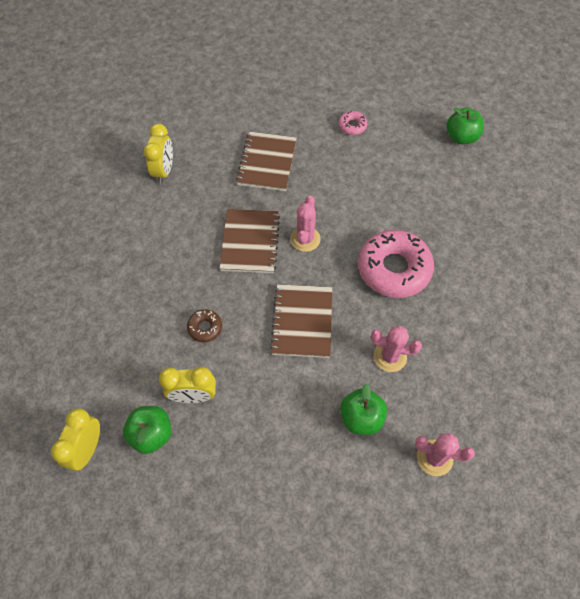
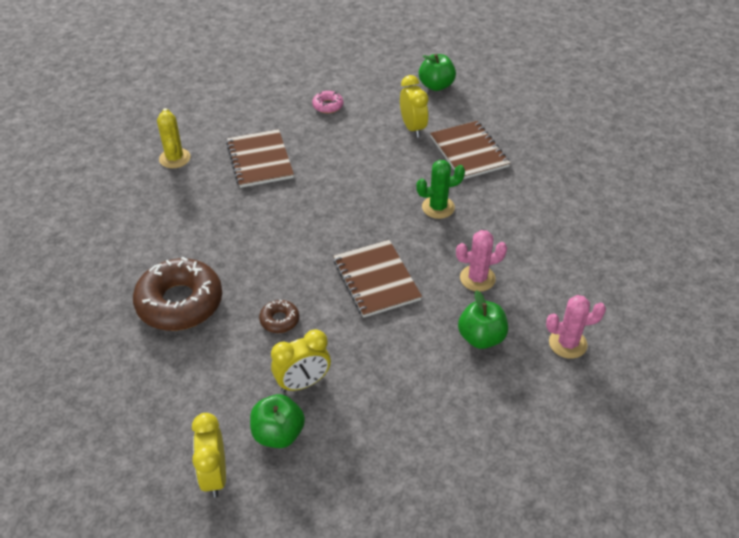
camera: 25 degrees left, 15 degrees down
yellow clock [144,124,173,184] -> yellow clock moved to [400,75,428,138]
brown notebook [220,209,280,273] -> brown notebook moved to [430,121,510,179]
pink cactus [290,196,321,252] -> none
pink donut [358,230,434,298] -> green cactus [416,160,465,219]
none -> brown donut [133,257,222,331]
none -> yellow cactus [157,108,190,168]

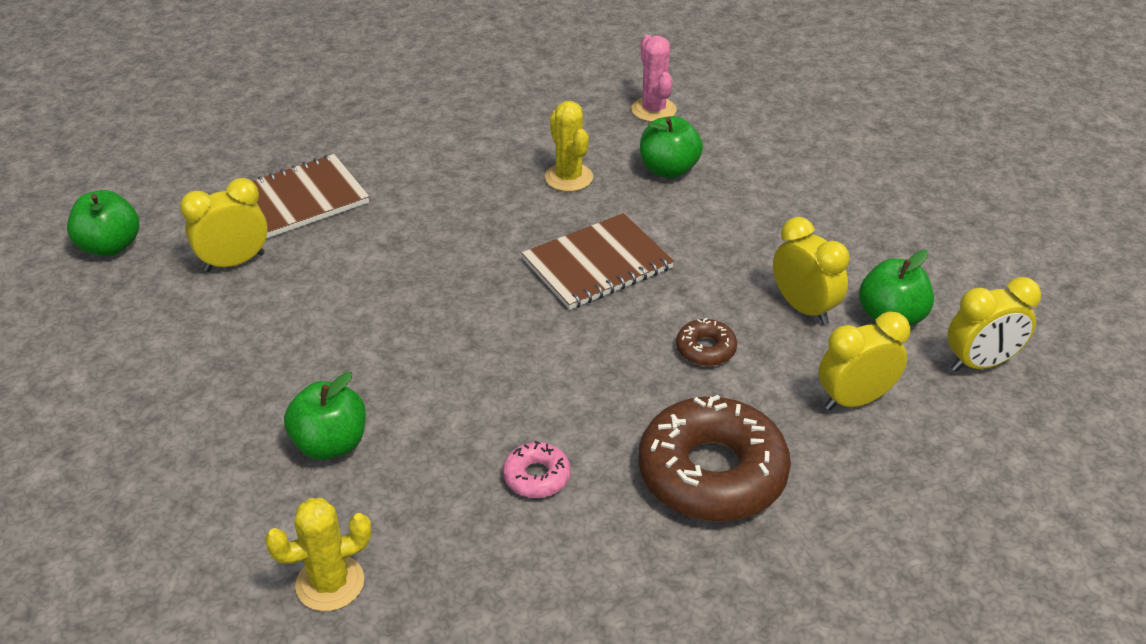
camera: 100 degrees left, 5 degrees down
brown notebook [226,129,294,188] -> green apple [284,372,366,460]
pink donut [312,91,343,113] -> pink donut moved to [503,441,571,498]
green cactus [416,160,465,219] -> none
pink cactus [456,230,507,291] -> yellow cactus [545,101,593,192]
none -> yellow clock [818,311,910,411]

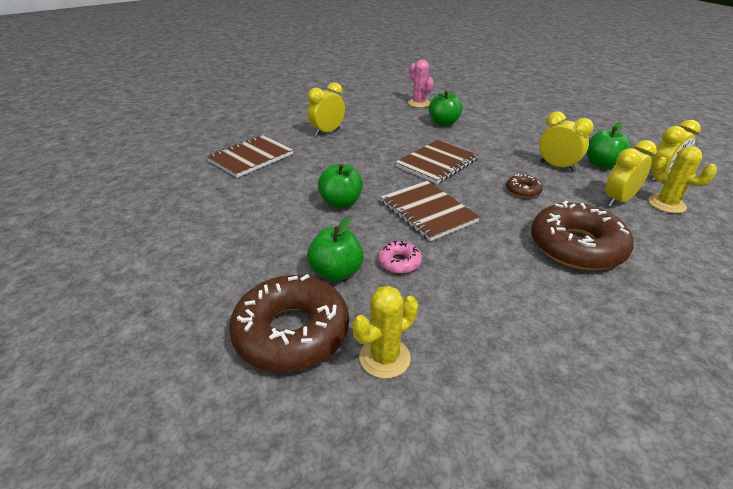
camera: 15 degrees left, 5 degrees down
green apple [67,190,139,256] -> green apple moved to [318,164,363,208]
yellow clock [180,178,268,272] -> yellow clock moved to [307,82,345,136]
pink donut [503,441,571,498] -> pink donut moved to [378,241,422,274]
yellow cactus [545,101,593,192] -> yellow cactus moved to [648,146,717,213]
none -> brown donut [229,274,349,372]
none -> brown notebook [380,181,480,241]

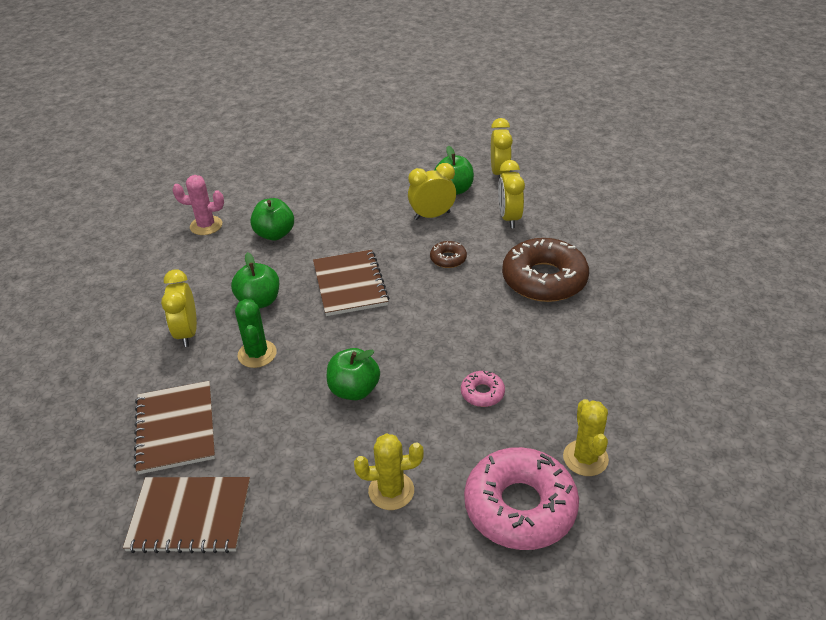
camera: 55 degrees left, 5 degrees up
brown donut [229,274,349,372] -> pink donut [464,447,579,550]
green apple [307,216,364,282] -> green apple moved to [231,252,279,309]
brown notebook [380,181,480,241] -> brown notebook moved to [123,477,250,553]
yellow cactus [648,146,717,213] -> yellow cactus moved to [354,433,424,510]
none -> green cactus [235,299,277,368]

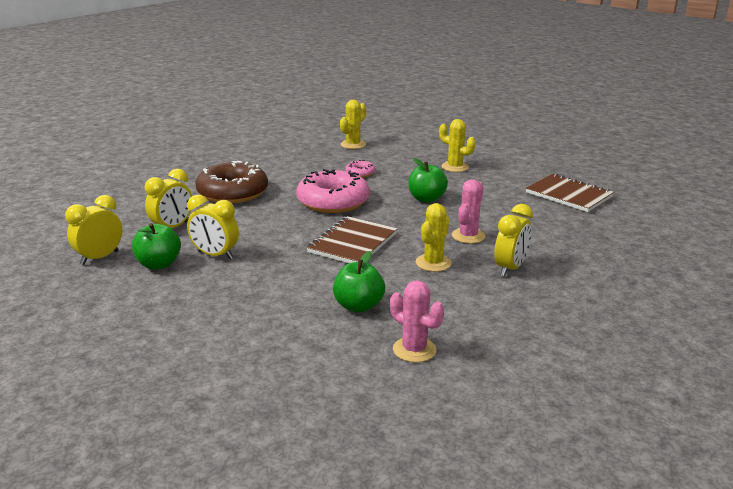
camera: 140 degrees left, 15 degrees down
brown notebook [134,381,215,474] -> none
green apple [231,252,279,309] -> yellow cactus [416,203,452,272]
green cactus [235,299,277,368] -> pink cactus [452,179,485,244]
brown donut [430,241,467,268] -> none
pink donut [464,447,579,550] -> pink donut moved to [296,169,370,213]

